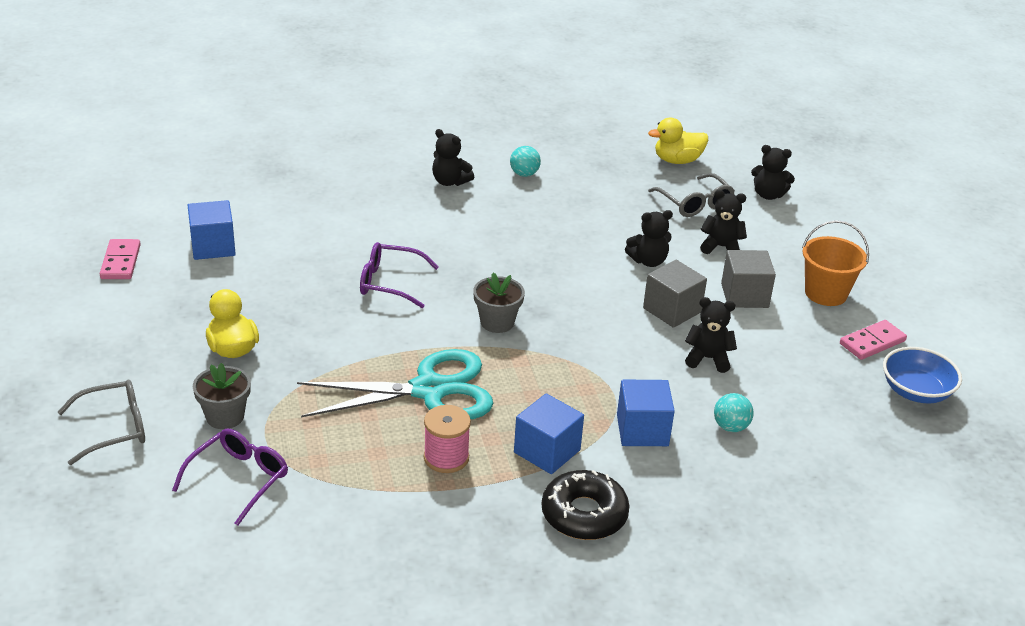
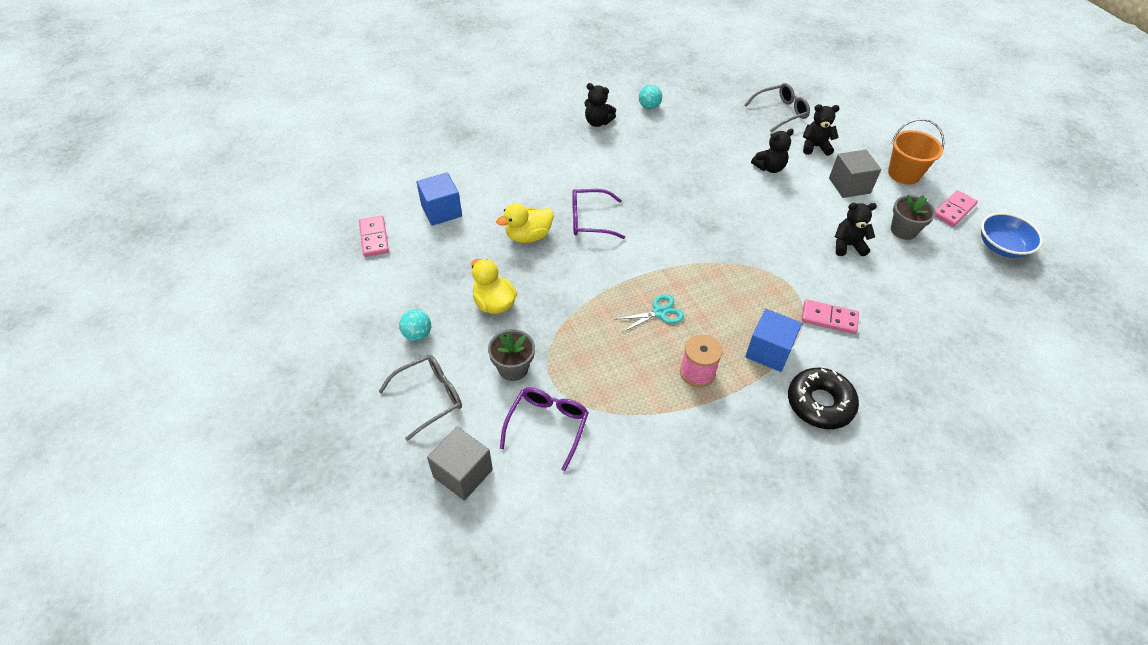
camera: 10 degrees left, 15 degrees up
turquoise scissors [297,349,493,419] -> turquoise scissors [617,294,684,332], size x0.45
grey flower pot [473,273,525,333] -> grey flower pot moved to [891,195,936,240]
blue cube [617,380,675,446] -> pink domino [802,299,859,334]
grey cube [643,260,707,328] -> grey cube moved to [427,427,493,501]
yellow duck [648,118,708,164] -> yellow duck moved to [496,203,554,243]
grey glasses [648,173,735,217] -> grey glasses turned 75 degrees counterclockwise [744,83,810,132]
turquoise ball [714,393,754,432] -> turquoise ball moved to [399,310,431,341]
black teddy bear [751,145,795,200] -> none

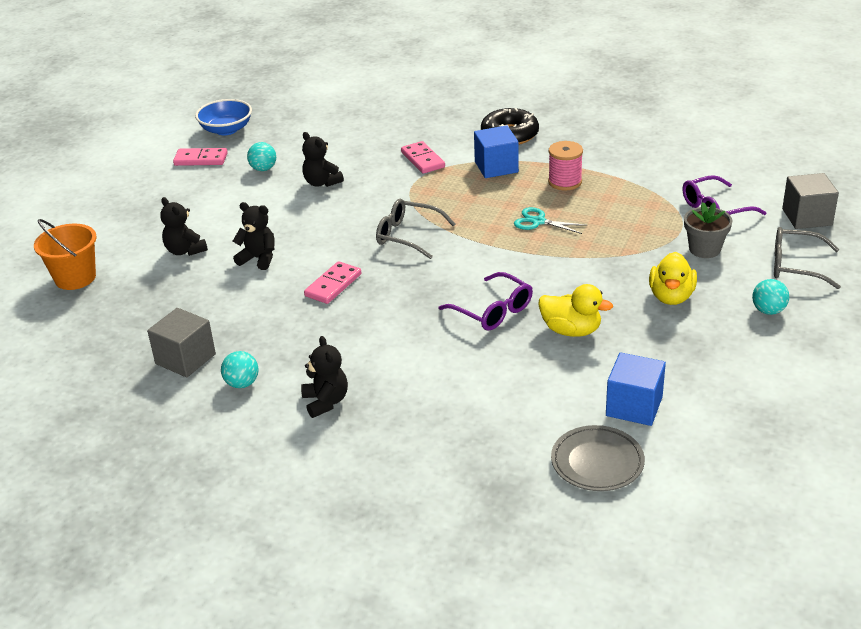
camera: 130 degrees left, 15 degrees down
pink domino [359,216,389,257] -> pink domino moved to [304,261,361,304]
grey glasses [744,83,810,132] -> grey glasses moved to [376,199,455,259]
grey cube [829,150,881,198] -> grey cube moved to [147,308,216,377]
orange bucket [888,119,944,184] -> orange bucket moved to [34,219,97,290]
grey flower pot [891,195,936,240] -> turquoise ball [247,142,276,171]
none -> grey plate [551,425,645,491]

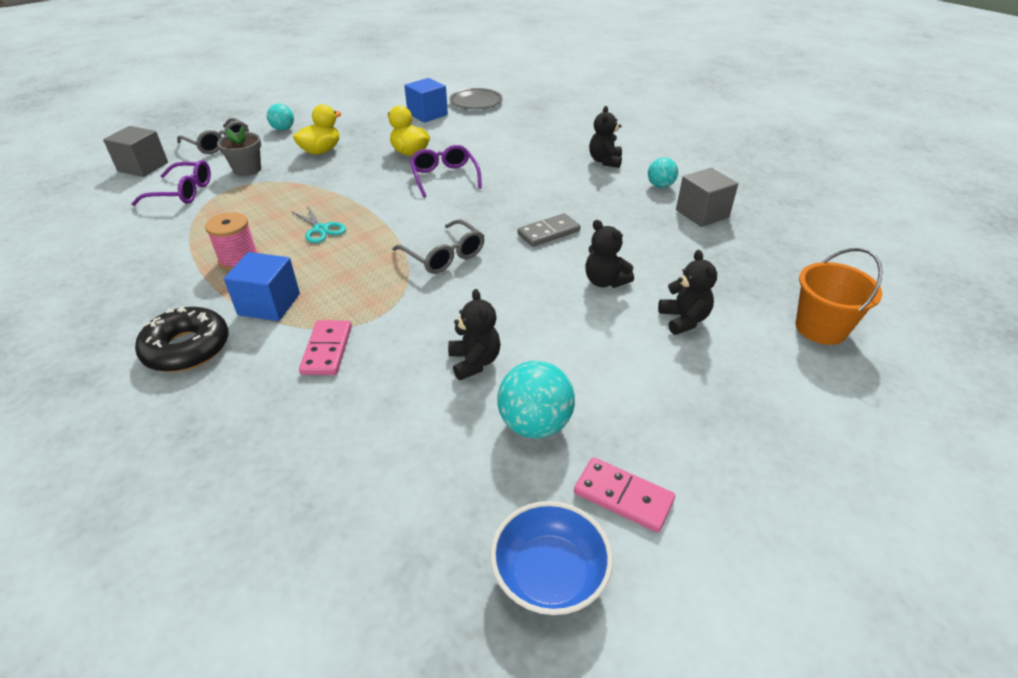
camera: 155 degrees left, 5 degrees up
turquoise ball [247,142,276,171] -> turquoise ball [497,361,575,439], size x1.62
pink domino [304,261,361,304] -> grey domino [517,213,580,247]

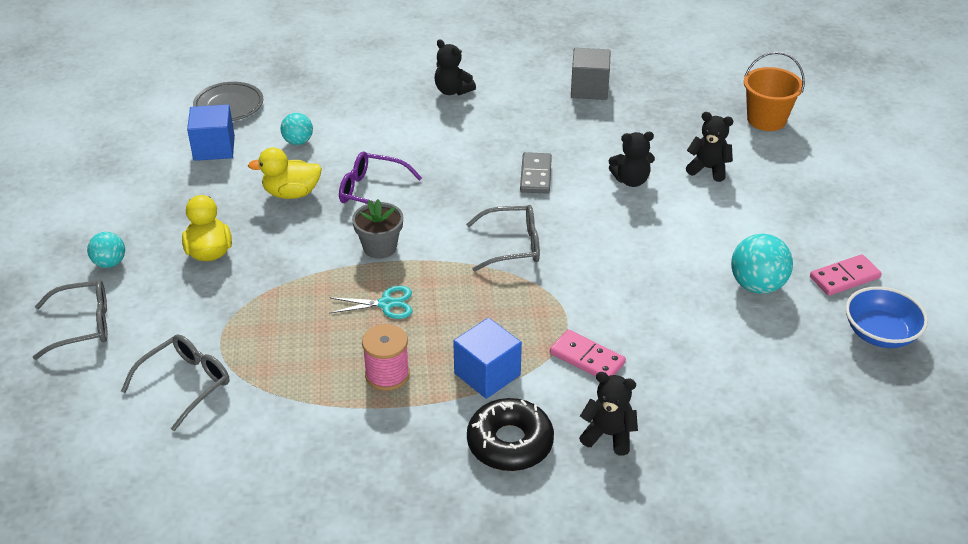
camera: 55 degrees left, 0 degrees up
grey cube [103,126,168,177] -> none
purple glasses [131,160,211,206] -> grey glasses [121,334,229,431]
grey flower pot [217,125,261,176] -> grey flower pot moved to [352,199,403,259]
black teddy bear [448,289,501,380] -> black teddy bear moved to [579,372,638,456]
turquoise ball [648,157,678,188] -> turquoise ball moved to [281,113,313,145]

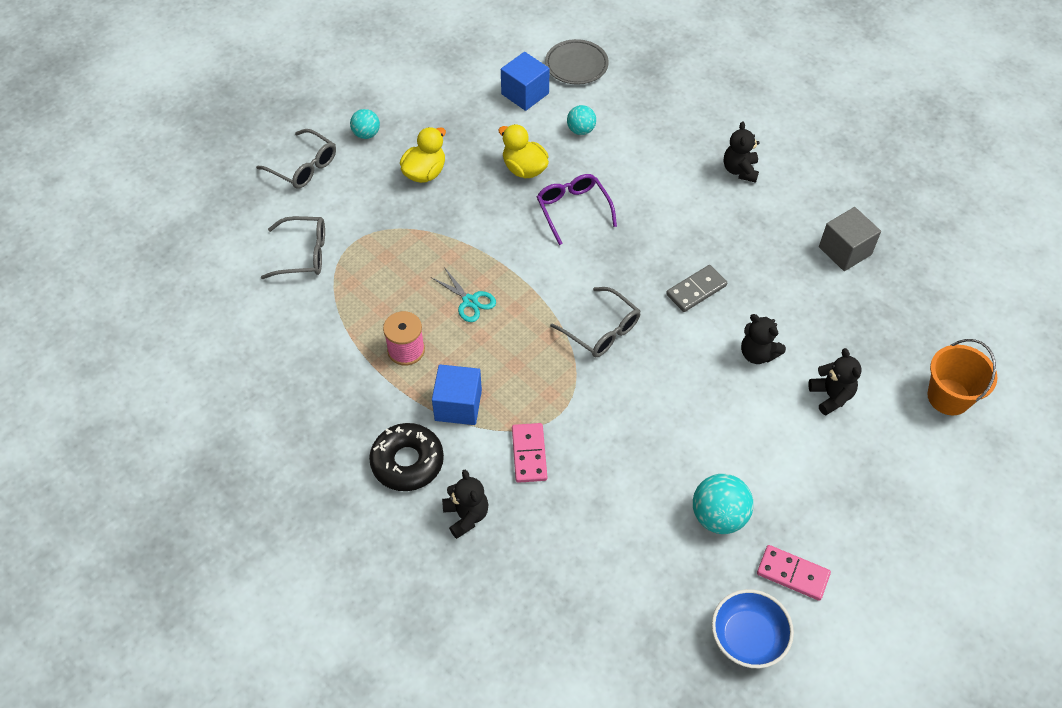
camera: 50 degrees right, 15 degrees up
grey flower pot [352,199,403,259] -> none

